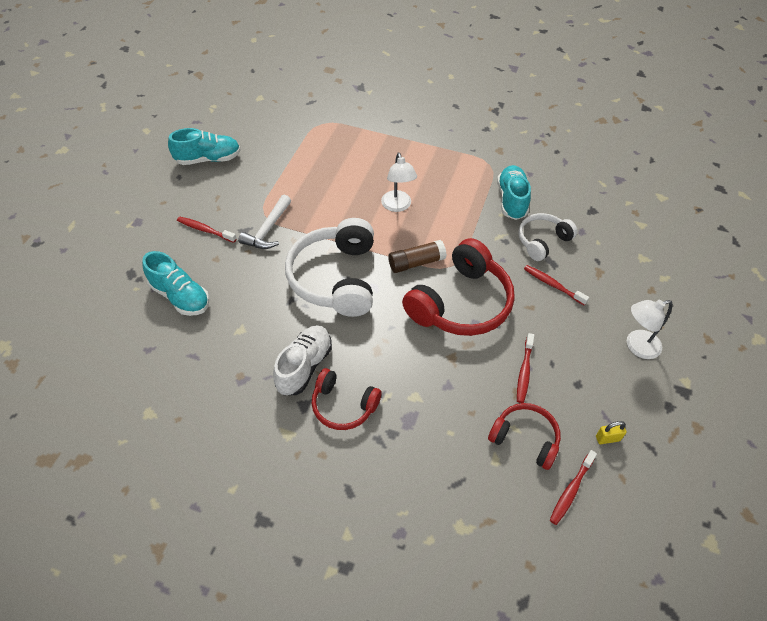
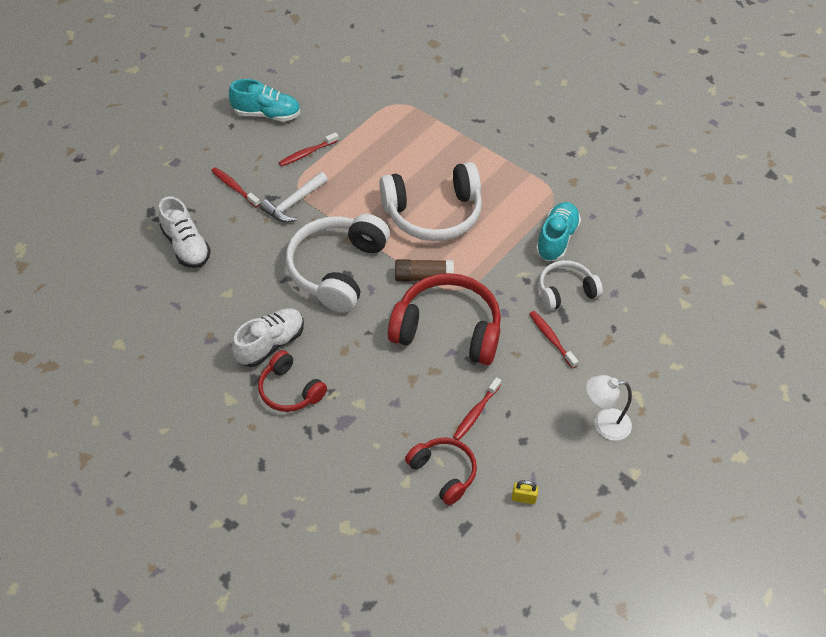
camera: 20 degrees right, 0 degrees up
turquoise shoe [142,251,209,316] -> white shoe [158,196,211,268]
white lamp [381,153,417,212] -> white headphones [379,162,482,241]
red headphones [402,238,515,336] -> red headphones turned 135 degrees counterclockwise [388,273,501,365]
red toothbrush [550,450,597,525] -> red toothbrush moved to [279,132,339,167]

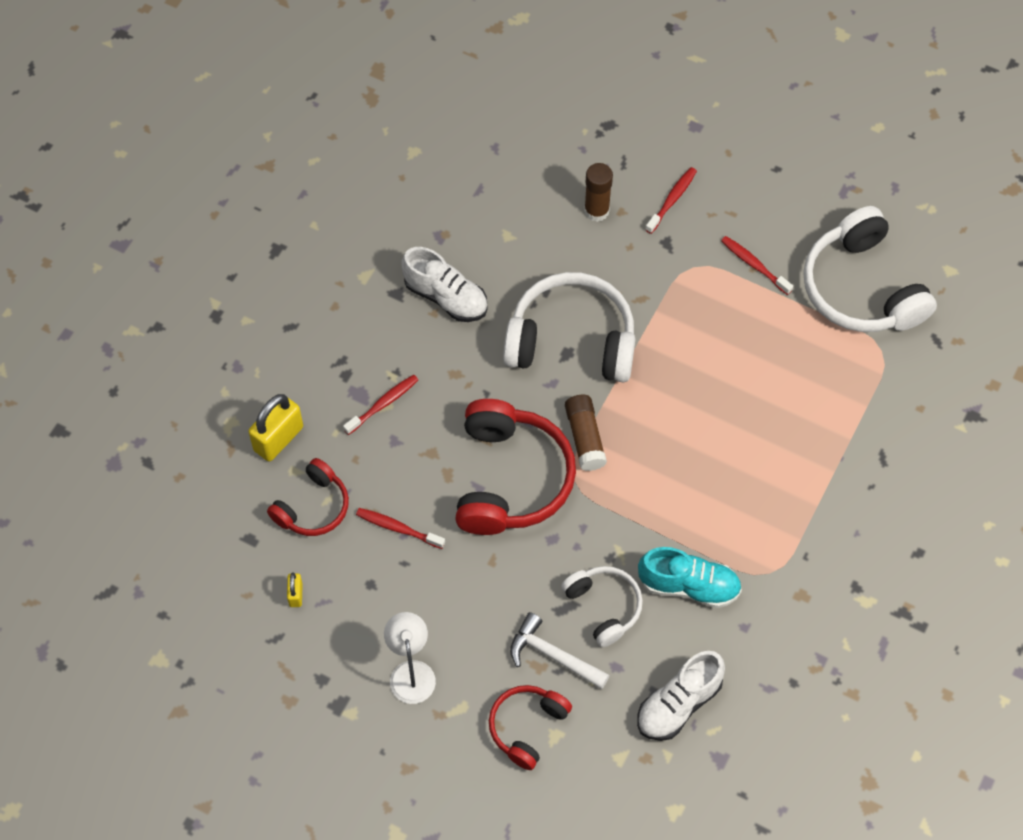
camera: 80 degrees right, 10 degrees up
white shoe [158,196,211,268] -> white shoe moved to [637,651,725,741]
turquoise shoe [229,79,300,122] -> none
red headphones [258,350,327,412] -> red headphones moved to [489,685,572,770]
white hammer [260,172,328,223] -> white hammer moved to [510,612,610,689]
white headphones [379,162,482,241] -> white headphones moved to [803,206,937,332]
red toothbrush [529,311,578,368] -> red toothbrush moved to [343,375,418,435]
none -> yellow padlock [249,394,303,461]
none -> brown glue stick [584,163,613,222]

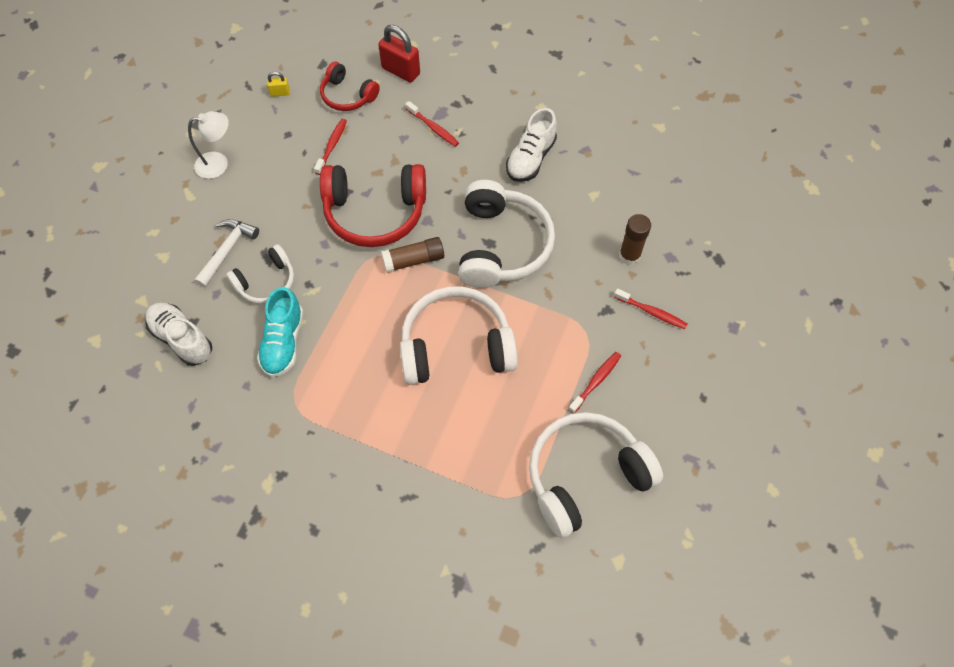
camera: 85 degrees right, 0 degrees up
yellow padlock [249,394,303,461] -> red padlock [378,25,420,83]
red headphones [489,685,572,770] -> none
none -> white headphones [400,286,518,385]

